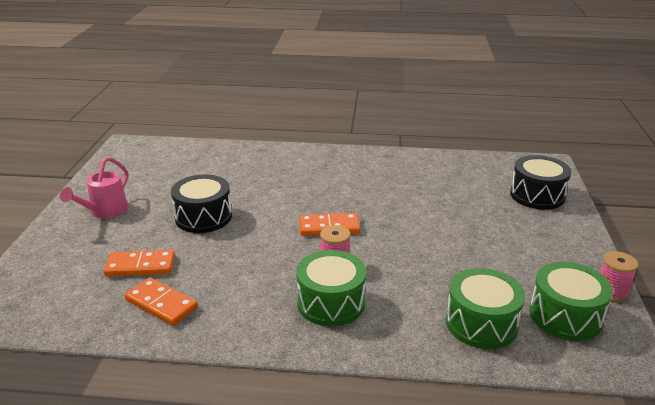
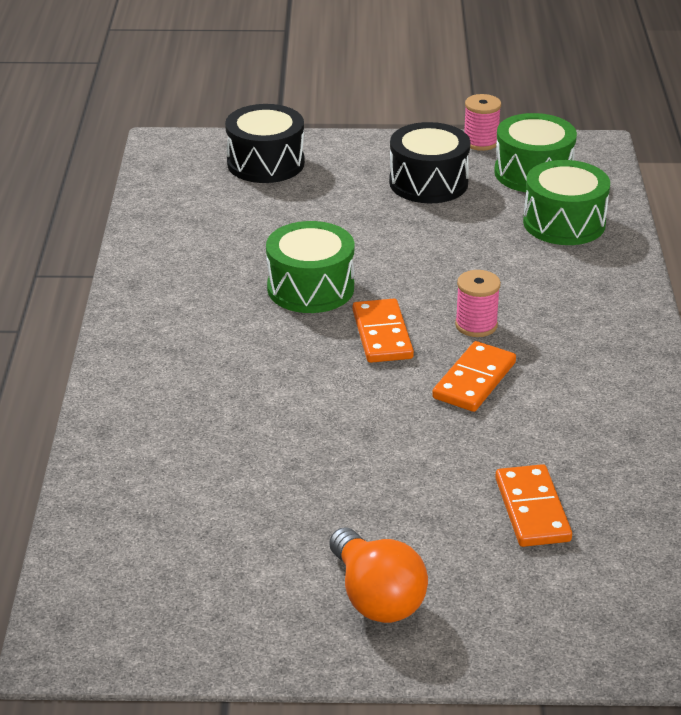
camera: 95 degrees left, 5 degrees up
pink watering can [60,157,128,219] -> orange light bulb [329,527,428,623]
orange domino [125,277,198,326] -> orange domino moved to [432,341,516,412]
black drum [171,174,232,233] -> black drum moved to [389,122,470,203]
green drum [296,250,366,326] -> green drum moved to [266,221,354,313]

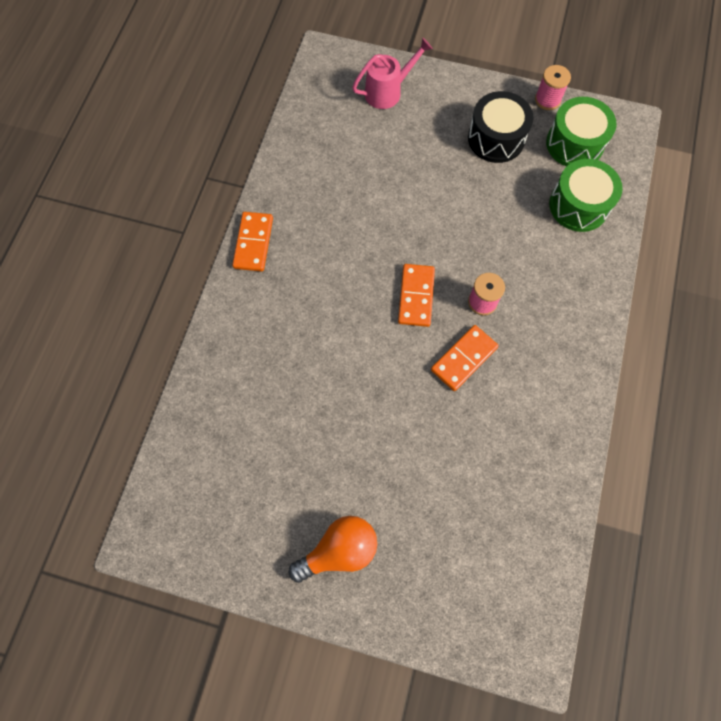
camera: 15 degrees right, 35 degrees up
black drum [225,104,305,183] -> pink watering can [352,38,433,109]
green drum [266,221,354,313] -> none
orange light bulb [329,527,428,623] -> orange light bulb turned 105 degrees counterclockwise [289,516,377,583]
orange domino [495,464,572,547] -> orange domino moved to [232,212,273,272]

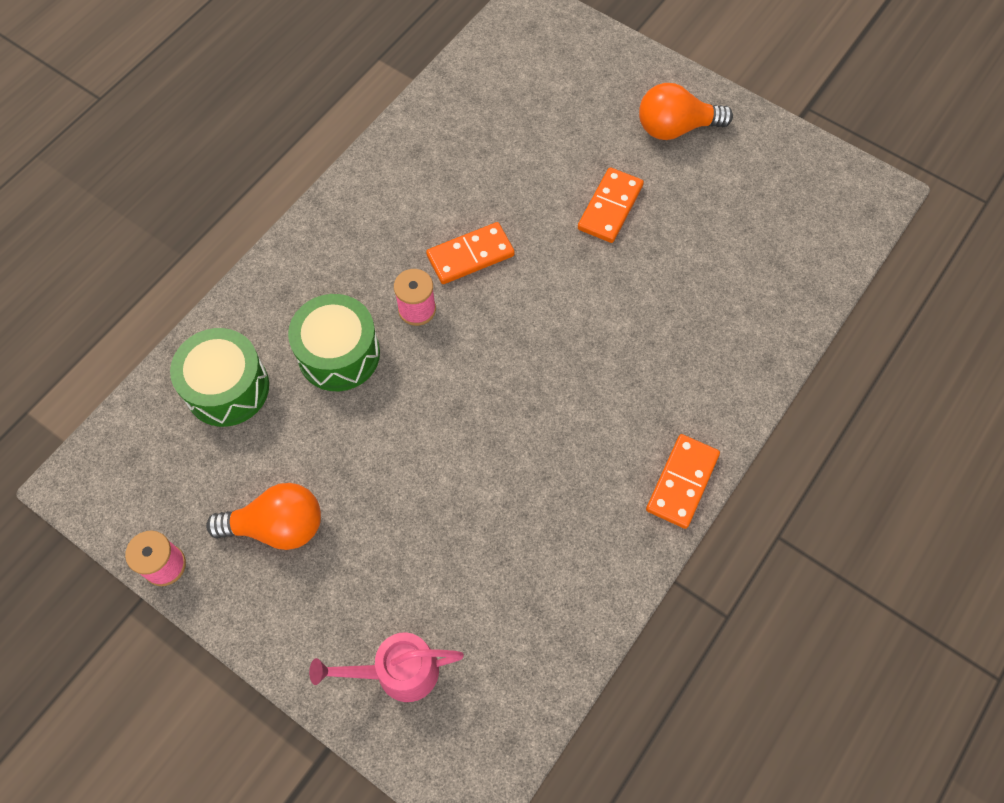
camera: 160 degrees left, 5 degrees down
orange domino [398,264,435,327] -> orange domino moved to [578,167,644,243]
black drum [468,91,534,163] -> orange light bulb [206,483,321,550]
green drum [546,97,617,166] -> green drum moved to [288,294,380,391]

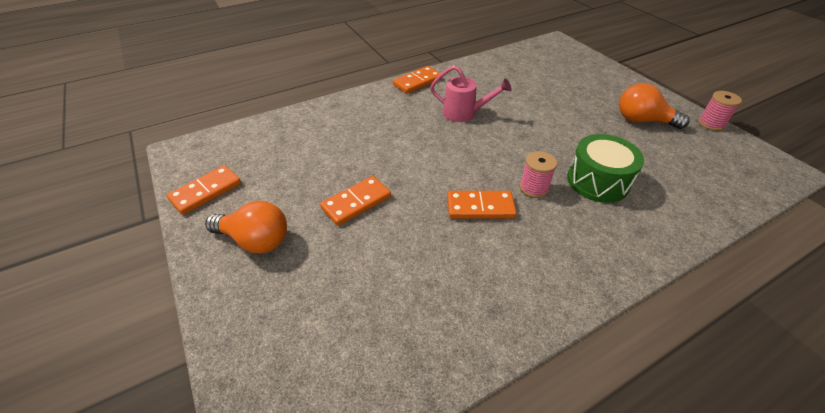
camera: 155 degrees left, 20 degrees down
green drum [170,328,269,427] -> none
pink watering can [309,632,464,702] -> pink watering can moved to [430,65,511,122]
none -> orange domino [166,165,241,215]

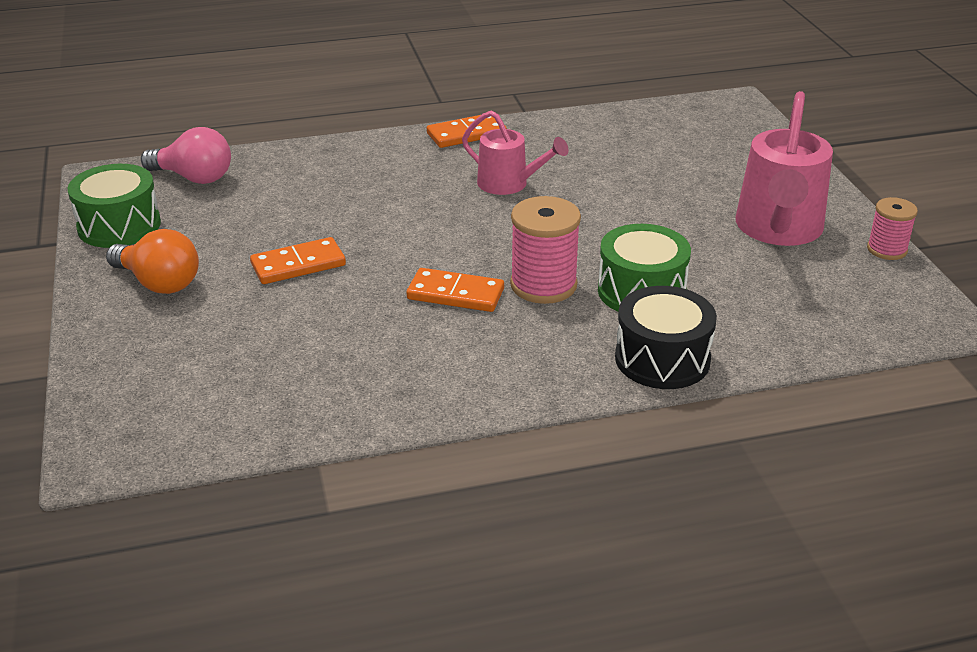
camera: 15 degrees right, 10 degrees down
orange domino [166,165,241,215] -> green drum [67,164,161,248]
pink spool [520,151,557,198] -> pink spool [510,196,581,304], size x1.63
orange light bulb [619,83,690,129] -> pink watering can [736,91,833,246]
none -> pink light bulb [141,127,231,184]
none -> black drum [615,286,717,389]

